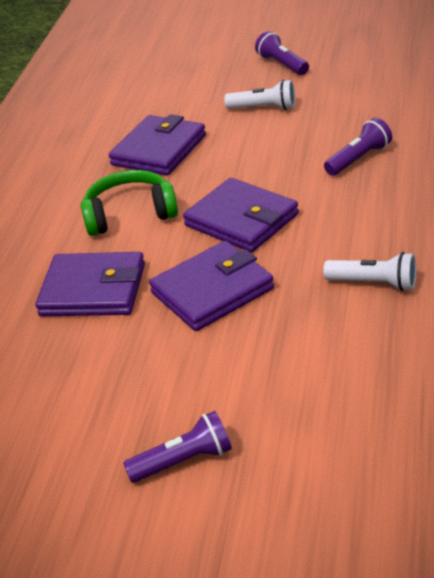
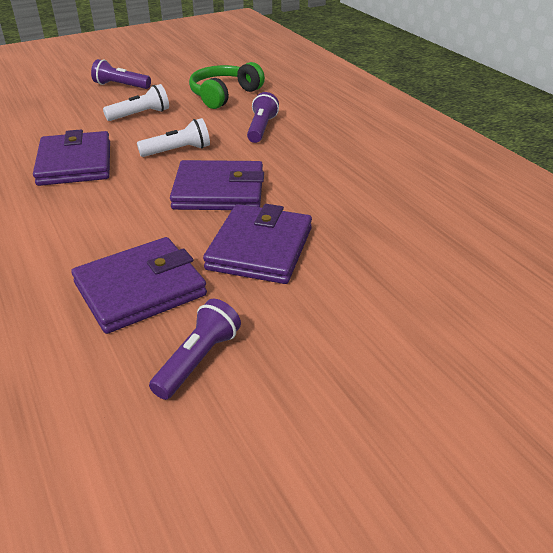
camera: 45 degrees left, 0 degrees up
green headphones [81,170,178,236] -> green headphones moved to [189,62,265,109]
purple flashlight [123,411,232,483] -> purple flashlight moved to [149,299,241,400]
white flashlight [323,252,416,291] -> white flashlight moved to [137,118,210,157]

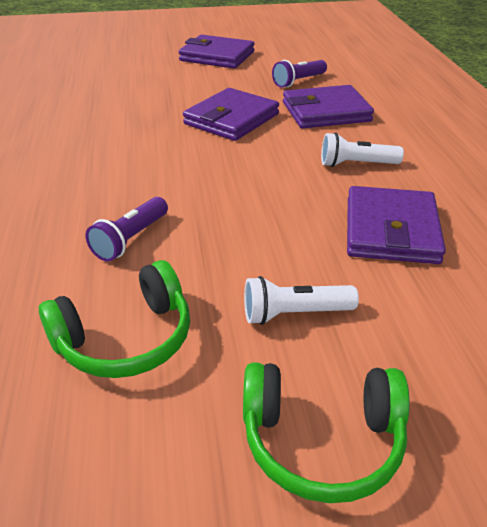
camera: 160 degrees left, 0 degrees up
purple flashlight [91,59,151,89] -> green headphones [243,362,410,503]
white flashlight [137,118,210,157] -> white flashlight moved to [321,132,404,167]
purple wallet [170,160,264,210] -> purple wallet moved to [179,34,255,69]

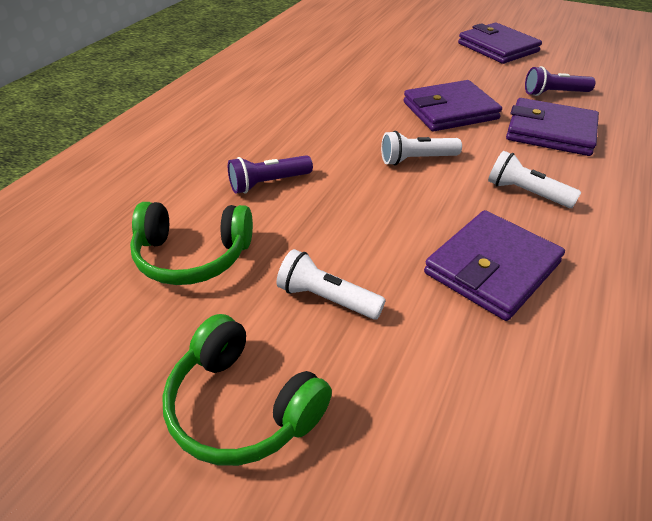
camera: 35 degrees right, 5 degrees up
none -> white flashlight [381,131,462,165]

